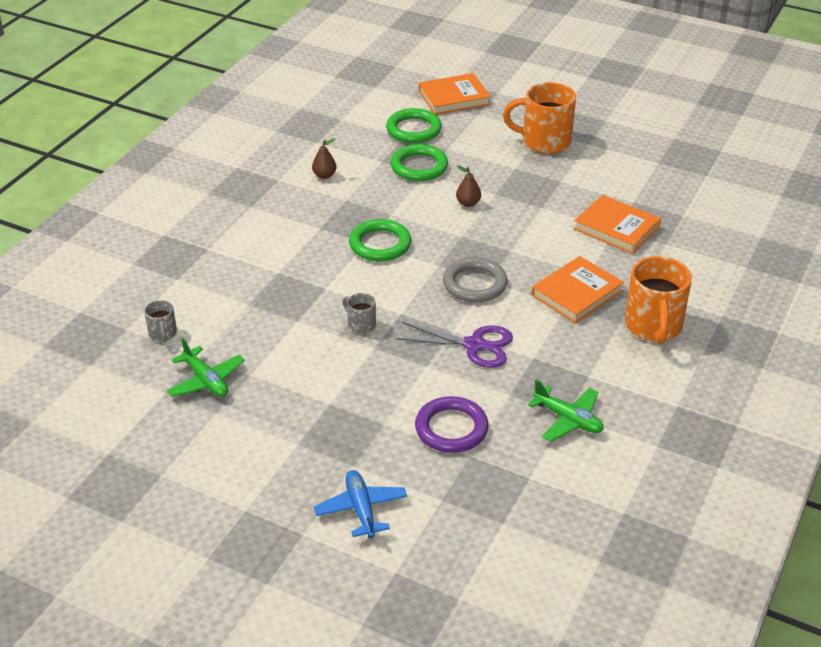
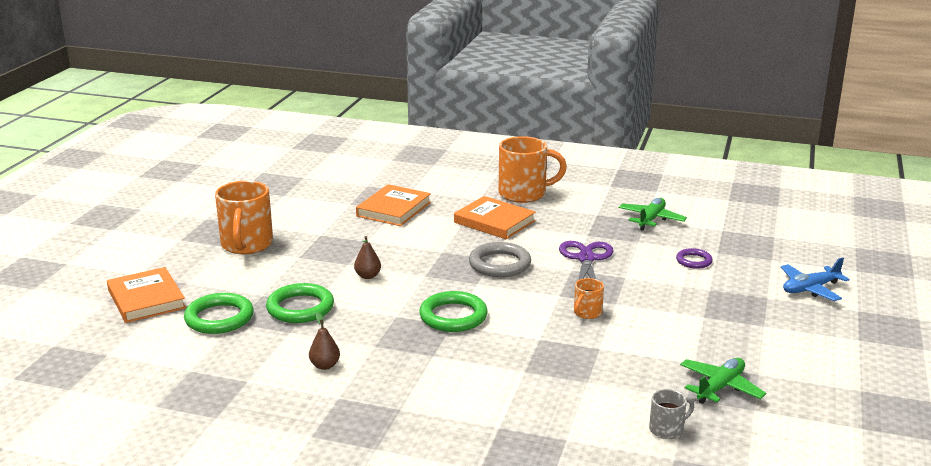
camera: 100 degrees left, 15 degrees down
grey mug [343,293,376,334] -> orange mug [574,278,604,319]
purple ring [415,396,489,453] -> purple ring [676,248,713,269], size x0.58

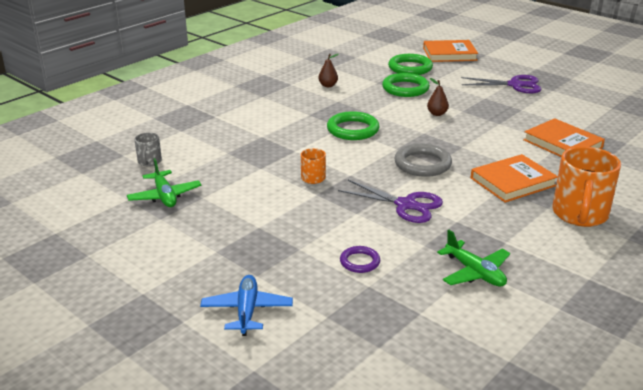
camera: 115 degrees right, 5 degrees up
orange mug [215,181,273,254] -> purple scissors [461,75,542,93]

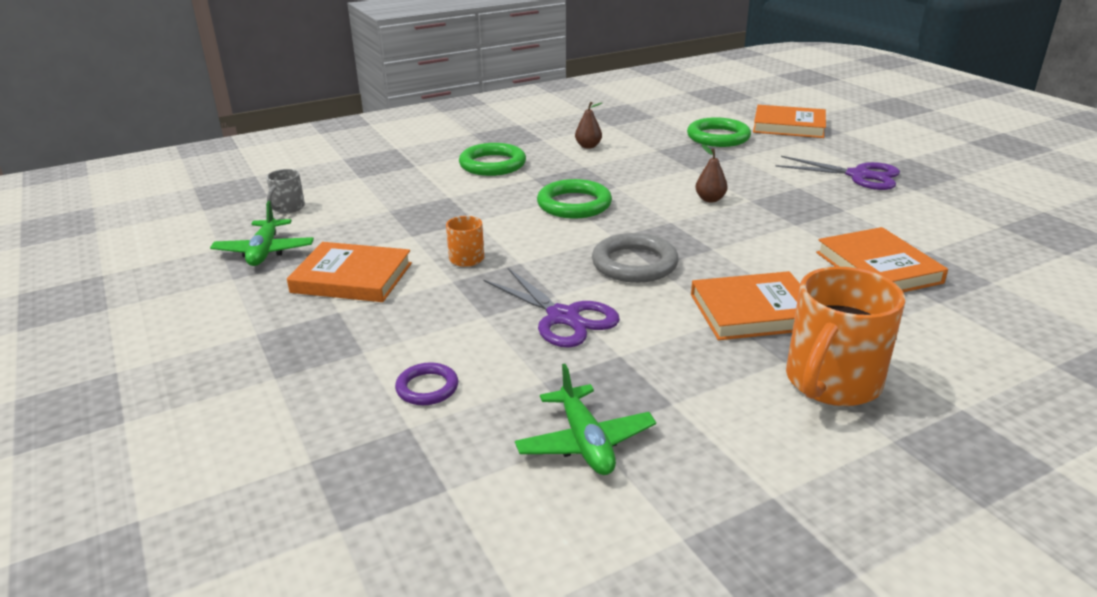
camera: 20 degrees right, 0 degrees up
blue plane [200,275,293,336] -> none
green ring [382,73,430,97] -> green ring moved to [459,143,526,176]
none -> orange book [287,242,412,302]

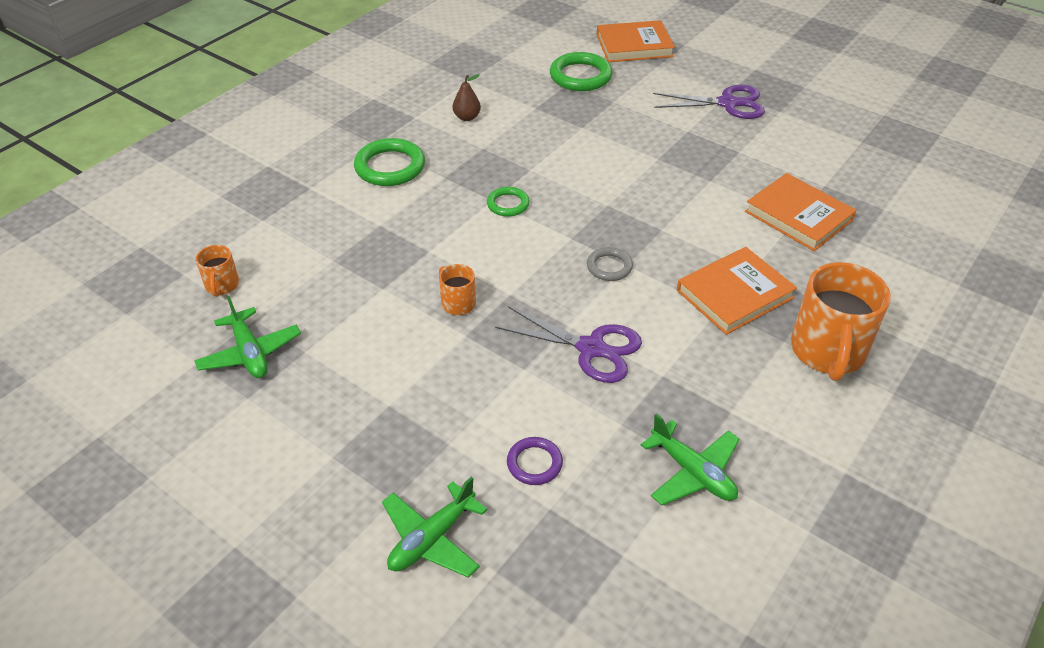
camera: 25 degrees left, 15 degrees up
grey mug [266,169,305,213] -> orange mug [195,245,239,297]
orange book [287,242,412,302] -> none
green ring [537,179,612,219] -> green ring [487,187,530,217], size x0.58
grey ring [592,233,679,283] -> grey ring [587,247,633,281], size x0.58
brown pear [695,144,728,202] -> none
none -> green plane [382,477,487,578]

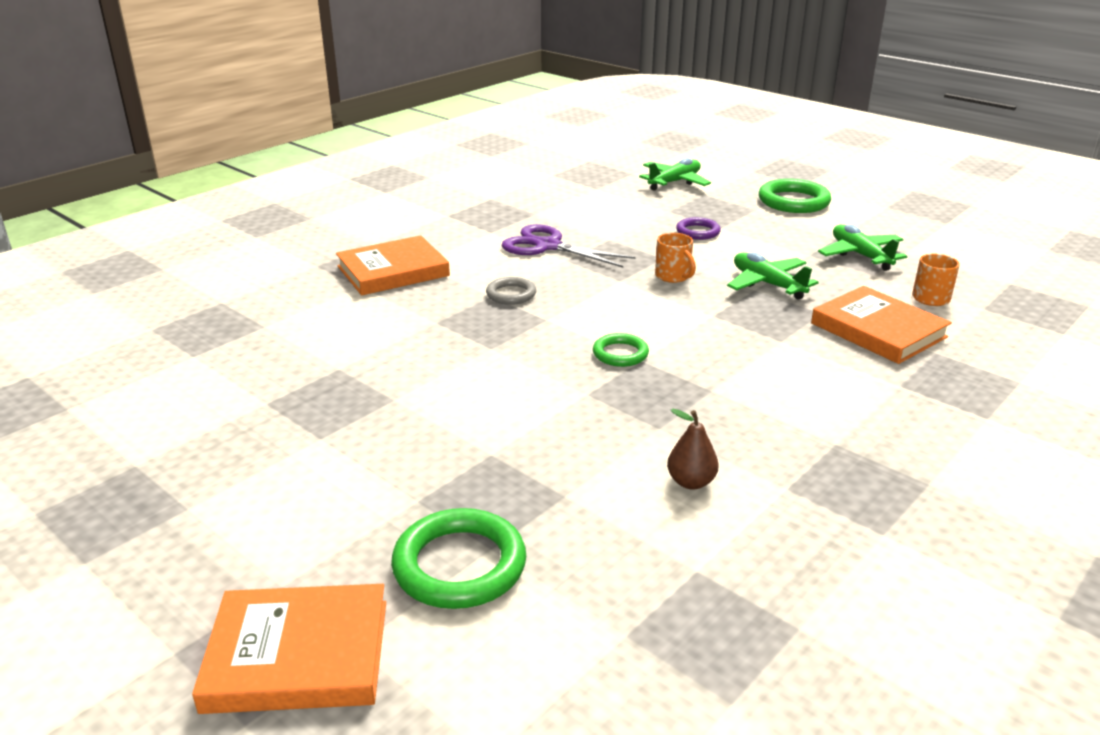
camera: 175 degrees left, 15 degrees down
green ring [354,138,425,186] -> green ring moved to [759,179,831,213]
purple ring [507,437,563,485] -> purple ring moved to [676,217,721,240]
green plane [641,413,740,505] -> green plane moved to [727,252,819,300]
purple scissors [653,85,765,119] -> none
orange book [745,173,856,251] -> orange book moved to [811,286,952,364]
orange mug [791,262,891,381] -> none

